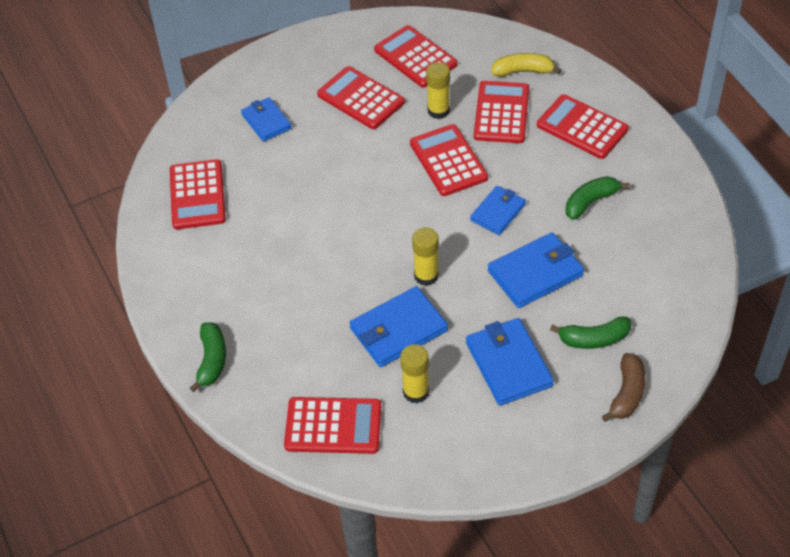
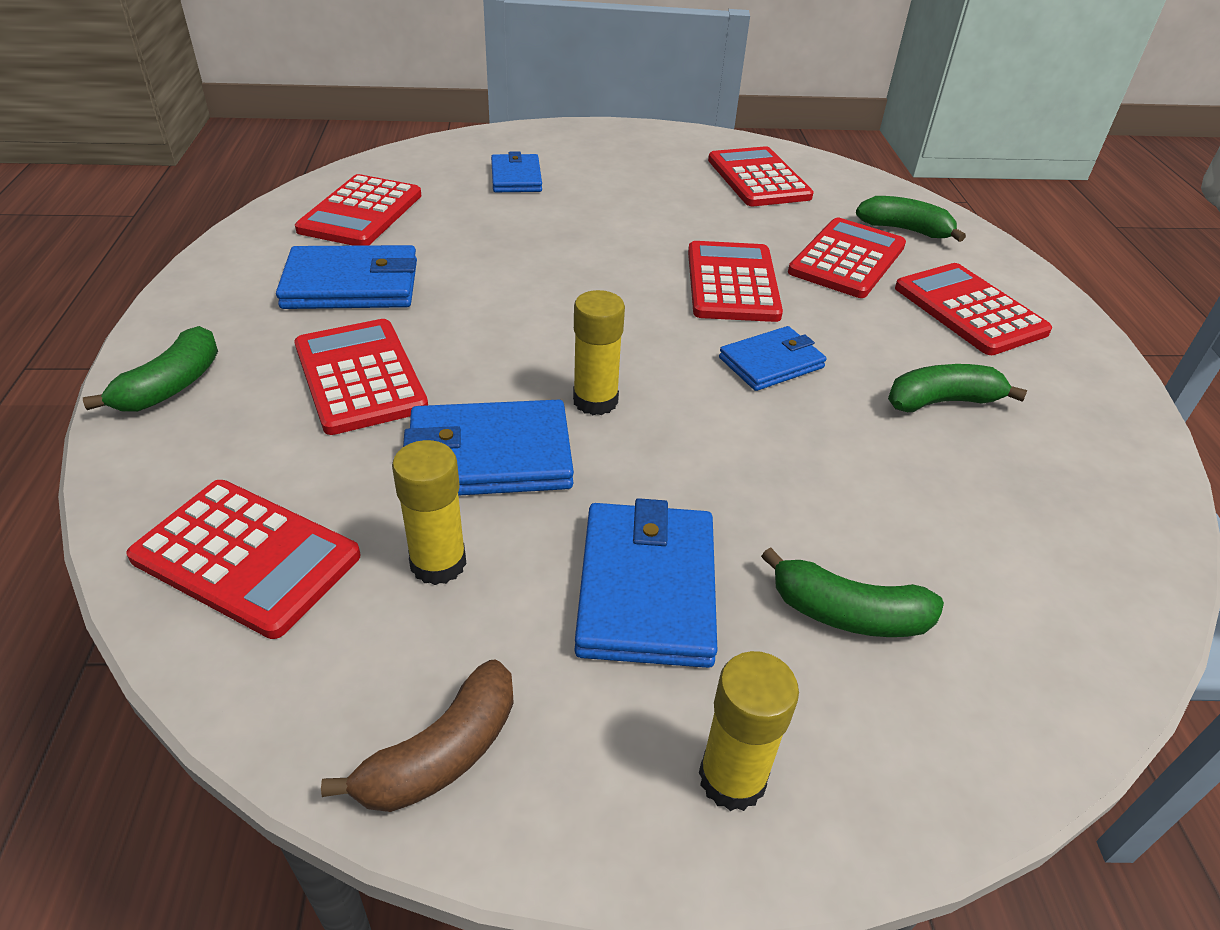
camera: 20 degrees right, 10 degrees down
red calculator [317,66,405,129] -> red calculator moved to [294,319,428,435]
yellow glue stick [426,62,450,119] -> yellow glue stick moved to [699,651,799,811]
blue wallet [488,232,584,308] -> blue wallet moved to [276,245,417,309]
yellow banana [492,53,561,77] -> green banana [856,196,966,242]
brown banana [602,353,645,422] -> brown banana moved to [321,660,514,812]

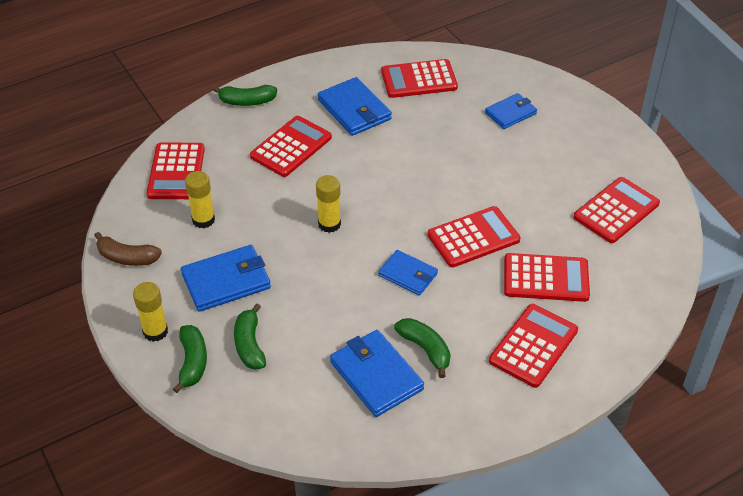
camera: 65 degrees right, 5 degrees up
blue wallet [403,400,574,496] -> blue wallet moved to [330,330,424,417]
green banana [856,196,966,242] -> green banana moved to [173,325,207,393]

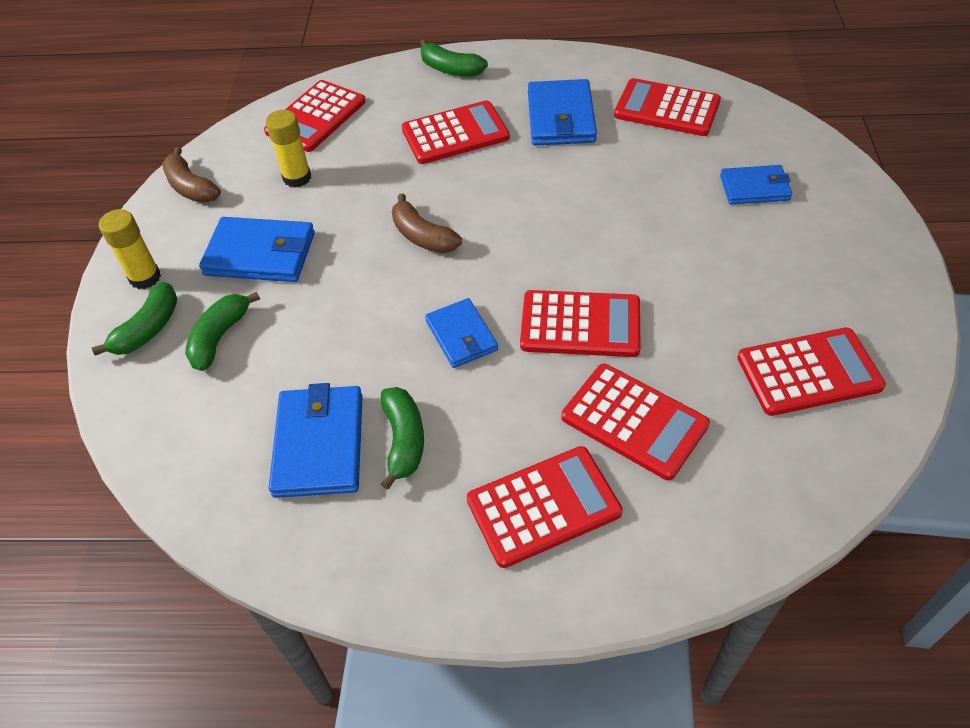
camera: 35 degrees right, 5 degrees up
yellow glue stick [316,175,341,233] -> brown banana [392,194,462,253]

